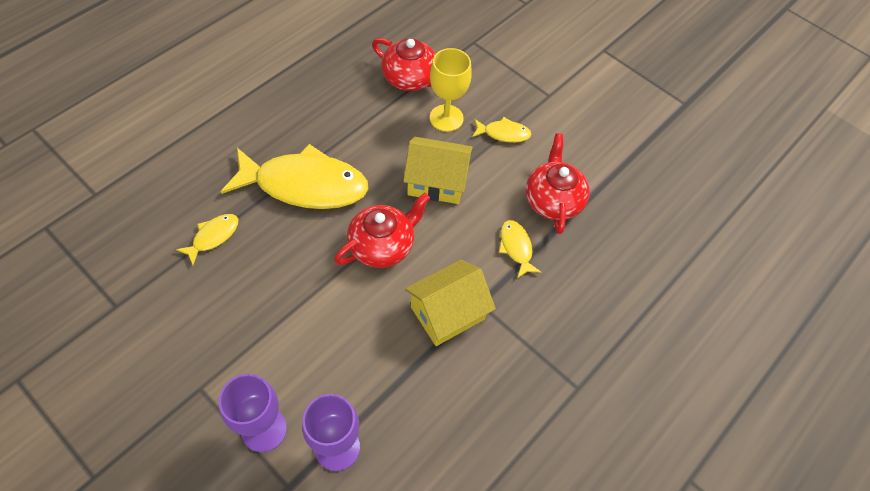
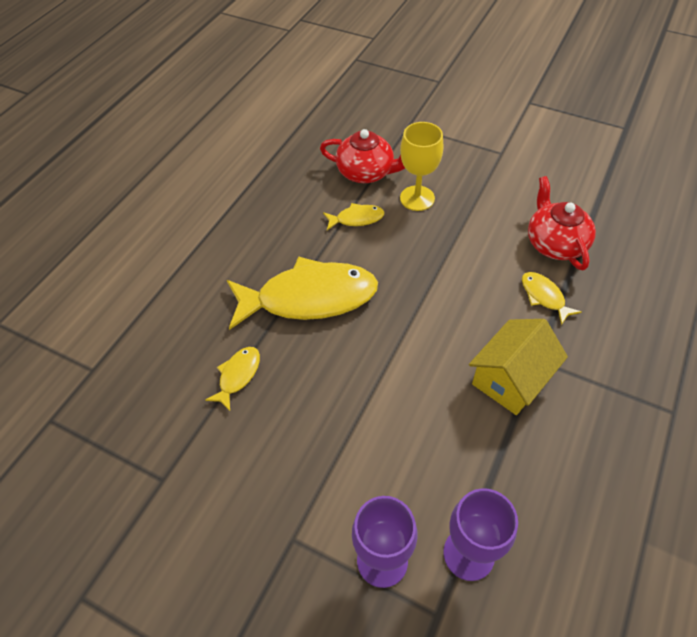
camera: 10 degrees left, 5 degrees down
red teapot [334,193,430,268] -> none
yellow house [403,137,473,204] -> none
yellow fish [472,117,532,143] -> yellow fish moved to [323,203,384,230]

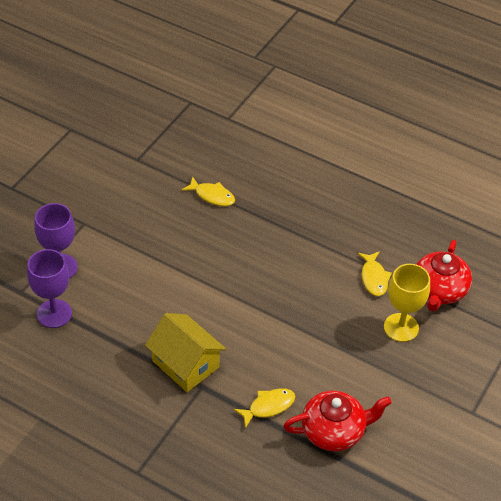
camera: 90 degrees right, 5 degrees down
yellow fish [227,256,378,330] -> none

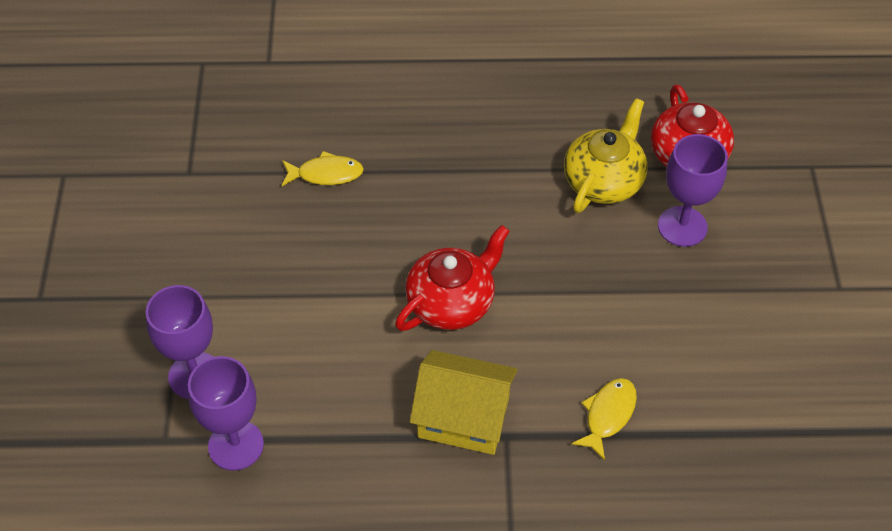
camera: 30 degrees left, 5 degrees up
red teapot [283,391,392,451] -> red teapot moved to [395,225,510,331]
yellow fish [358,251,392,296] -> yellow teapot [564,98,648,213]
yellow goblet [384,264,430,342] -> purple goblet [658,134,728,247]

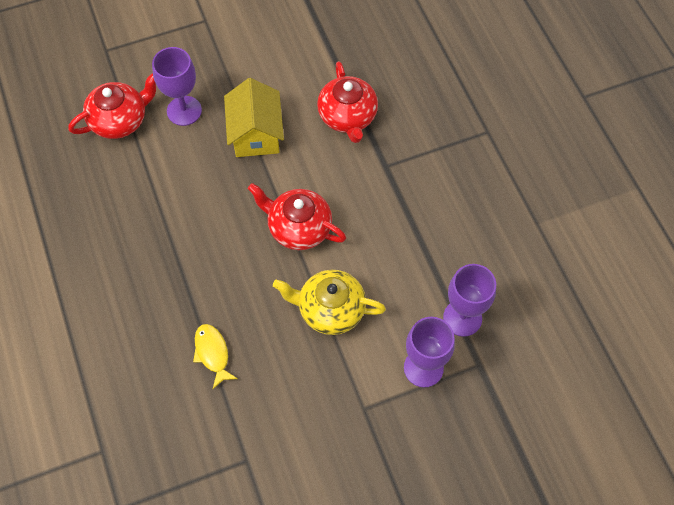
camera: 110 degrees left, 10 degrees up
yellow house [410,350,518,455] -> yellow house moved to [224,78,284,157]
yellow teapot [564,98,648,213] -> yellow teapot moved to [273,270,386,335]
yellow fish [571,378,637,460] -> red teapot [317,61,378,143]

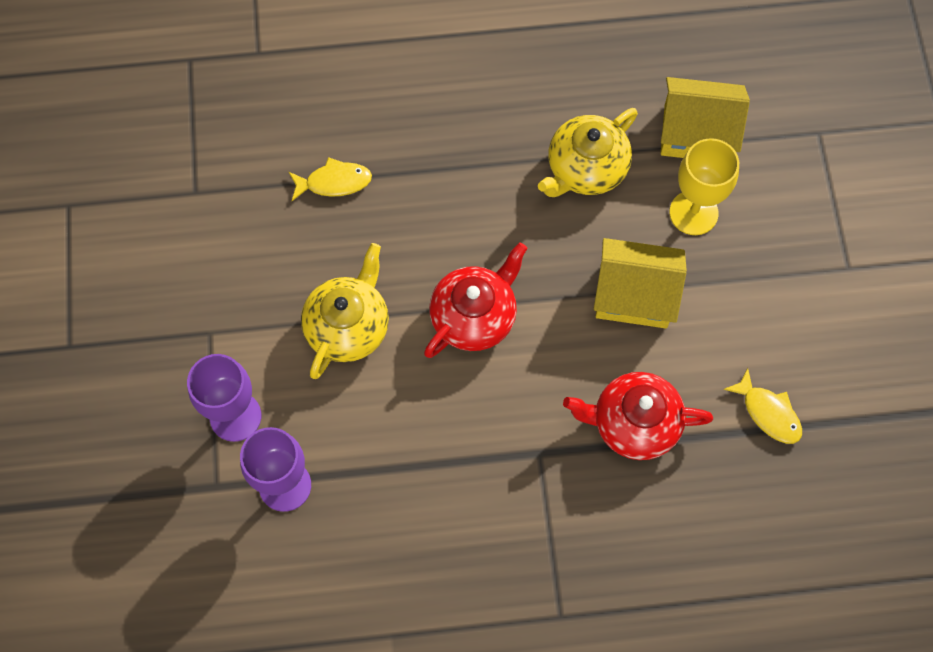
camera: 105 degrees right, 5 degrees up
red teapot [68,73,156,139] -> yellow house [660,77,750,158]
purple goblet [152,47,202,126] -> yellow goblet [669,138,739,235]
none -> yellow teapot [538,108,638,197]
none -> yellow fish [723,368,802,444]

